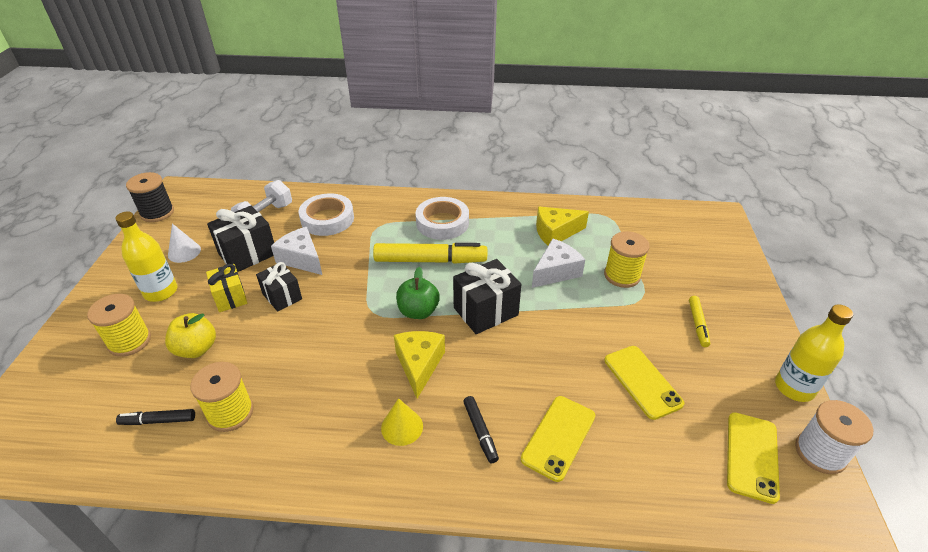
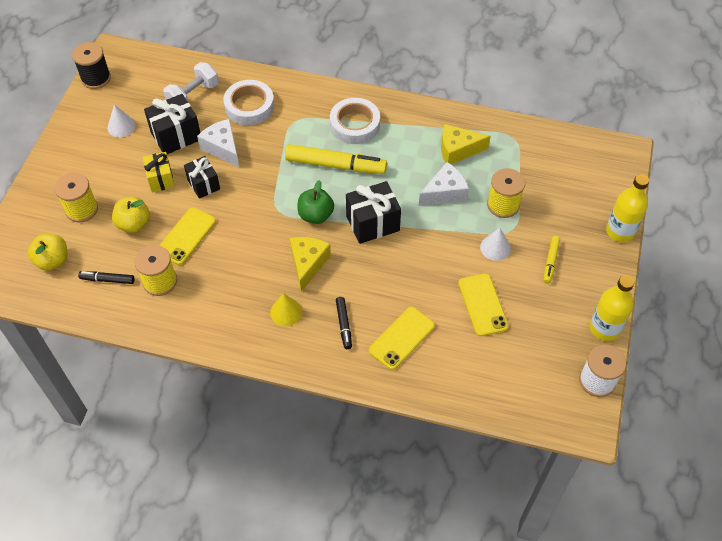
camera: 10 degrees right, 15 degrees up
yellow bottle [115,211,177,302] -> yellow bottle moved to [606,174,649,242]
yellow phone [727,412,780,504] -> yellow phone moved to [159,207,216,265]
none -> yellow apple [28,234,67,271]
none -> white cone [480,228,511,261]

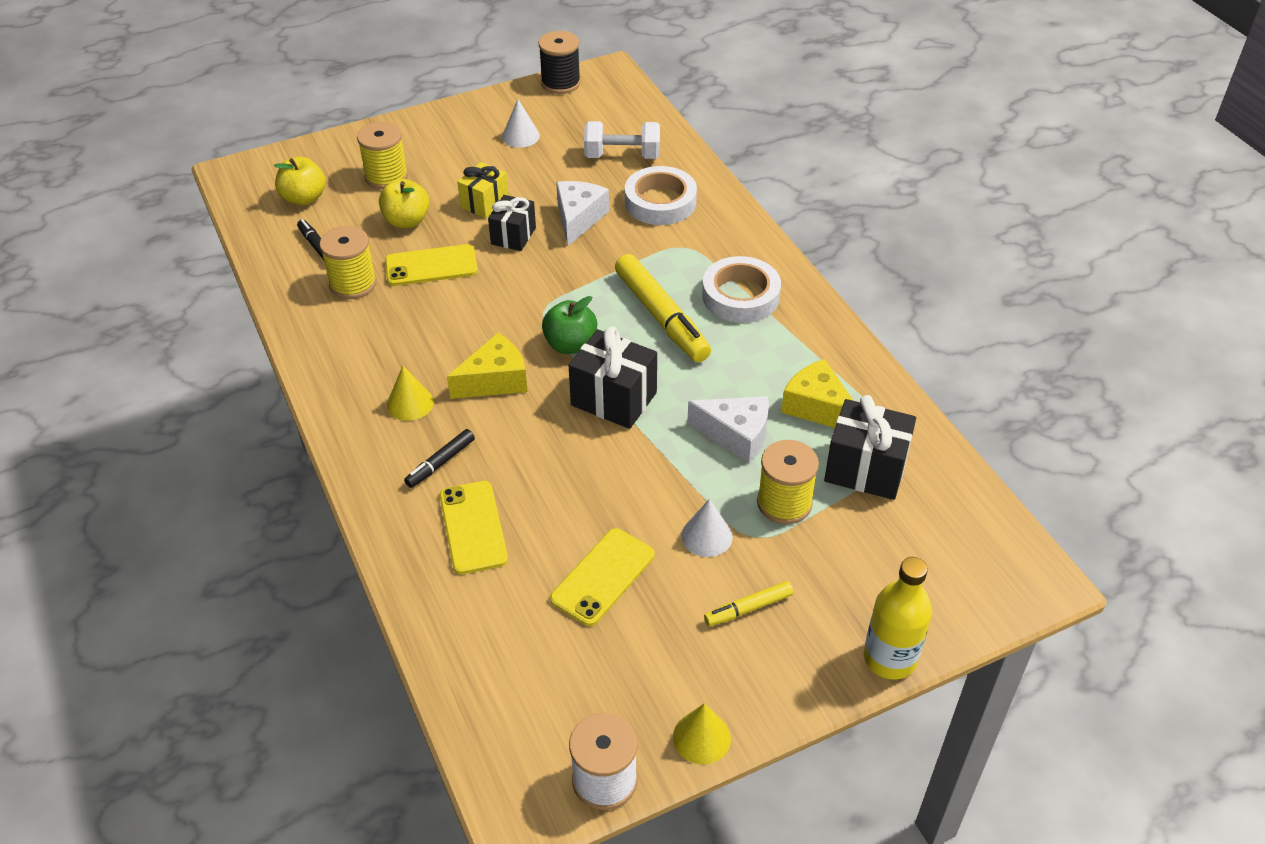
camera: 50 degrees right, 10 degrees down
black gift [144,94,200,154] -> black gift moved to [824,395,916,500]
yellow phone [369,307,435,370] -> yellow phone turned 75 degrees clockwise [440,481,508,574]
yellow bottle [590,275,634,341] -> yellow cone [673,703,731,765]

